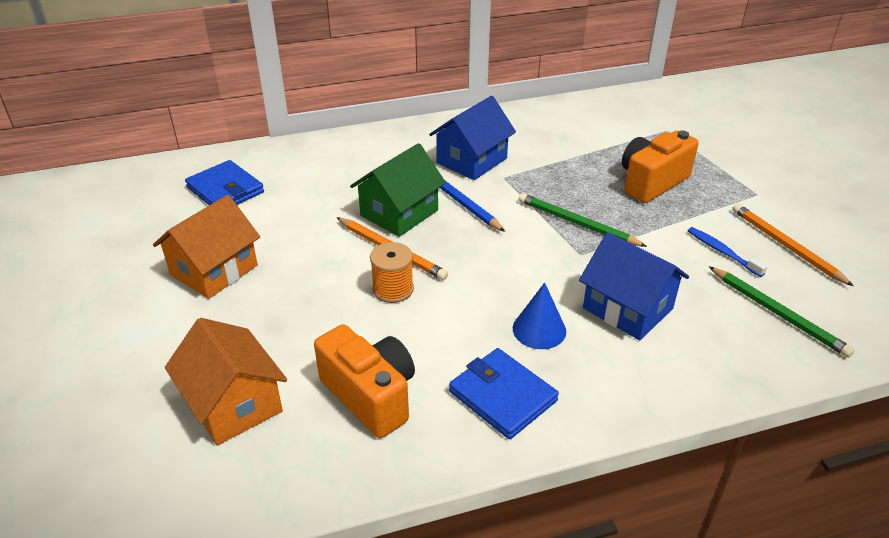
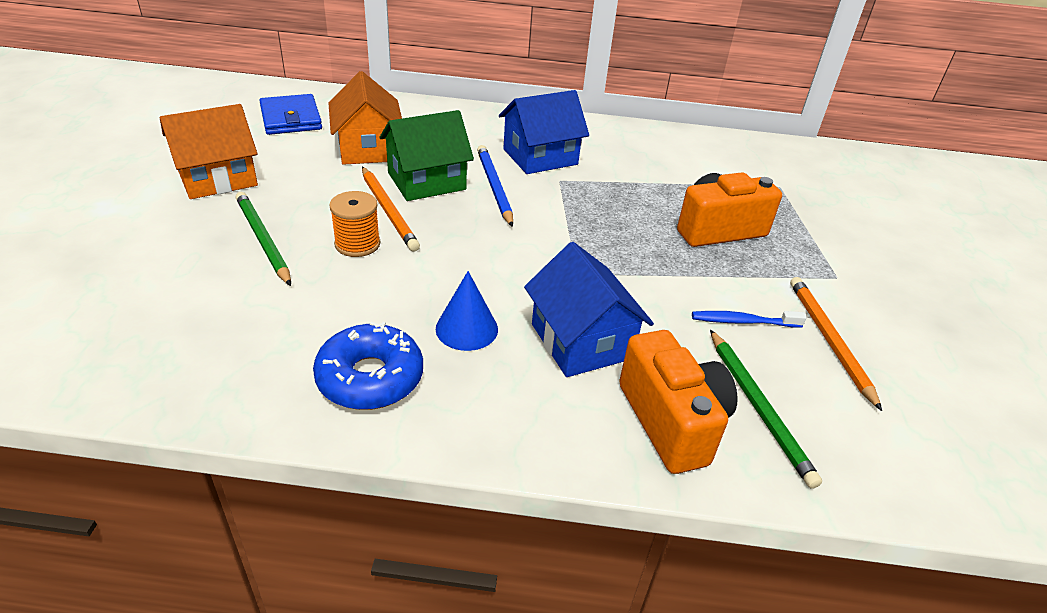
camera: 20 degrees right, 0 degrees up
orange house [165,318,287,446] -> orange house moved to [328,71,402,165]
orange camera [314,324,415,438] -> orange camera moved to [619,330,738,474]
blue wallet [449,348,559,439] -> blue donut [313,321,423,410]
green pencil [518,193,647,247] -> green pencil moved to [236,192,291,286]
blue toothbrush [688,227,767,277] -> blue toothbrush turned 75 degrees counterclockwise [692,311,807,328]

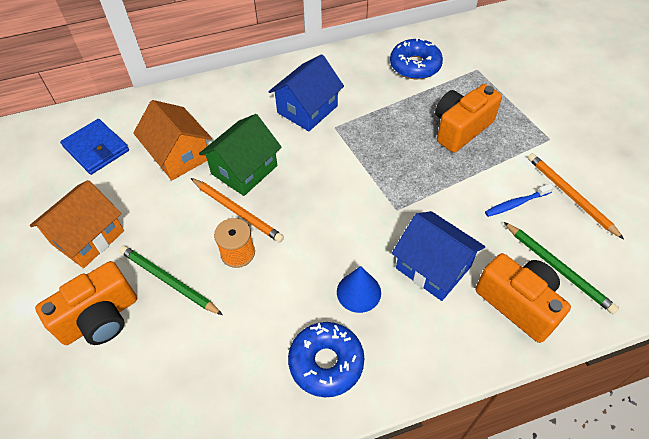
camera: 20 degrees left, 15 degrees up
blue pencil [477,145,513,227] -> none
none -> orange camera [35,261,137,345]
none -> blue donut [390,38,443,79]

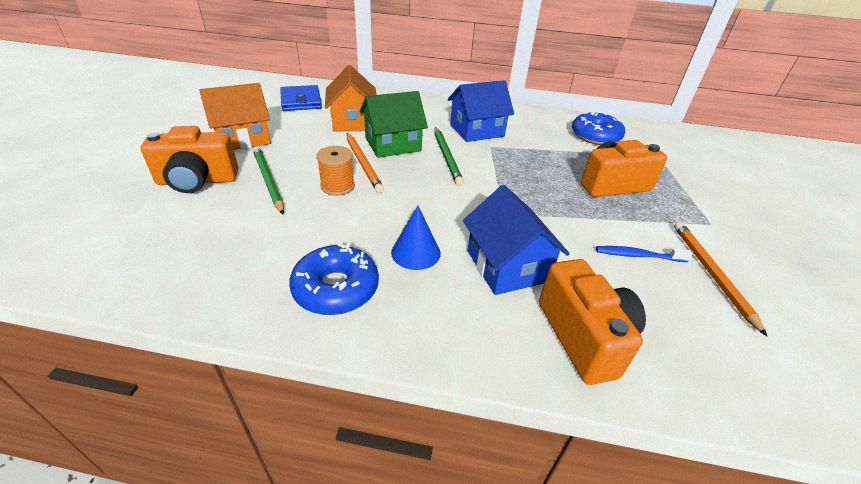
camera: 25 degrees right, 15 degrees down
green pencil [504,222,619,314] -> green pencil moved to [434,127,464,186]

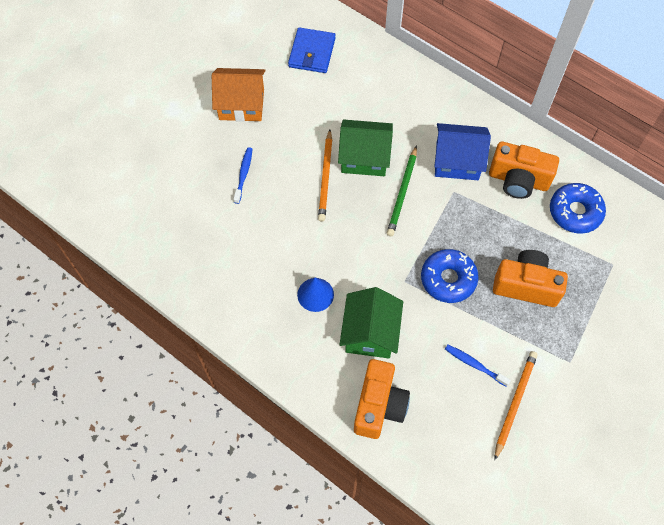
camera: 30 degrees right, 25 degrees up
orange camera [140,126,238,193] -> orange camera moved to [489,141,559,199]
green pencil [253,147,284,214] -> blue toothbrush [233,147,252,204]
blue donut [289,243,379,315] -> blue donut moved to [421,249,479,303]
orange spool [316,146,355,196] -> none
orange house [325,65,377,132] -> none
blue house [463,185,569,295] -> green house [340,287,403,358]

